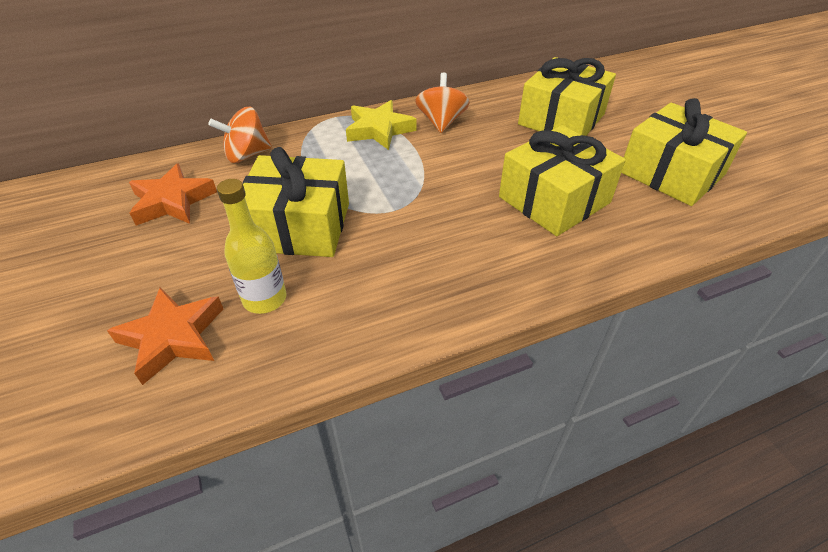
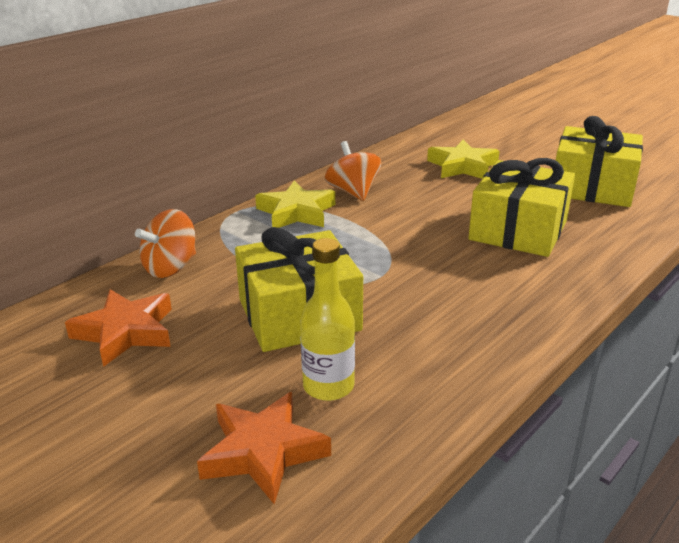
camera: 25 degrees left, 15 degrees down
yellow gift [518,57,616,136] -> yellow star [427,140,500,179]

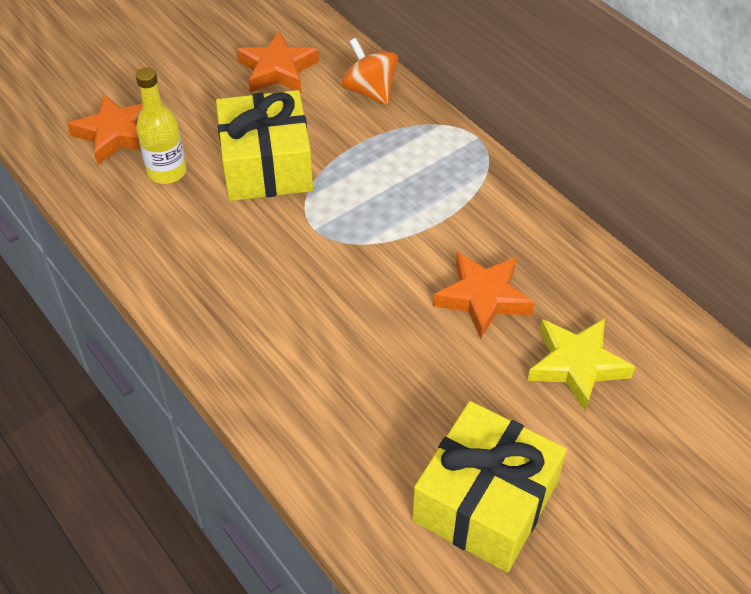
camera: 100 degrees right, 20 degrees up
yellow star [255,181,335,228] -> none
orange spinning top [325,141,381,201] -> none
yellow gift [468,158,575,257] -> none
none -> orange star [433,252,535,339]

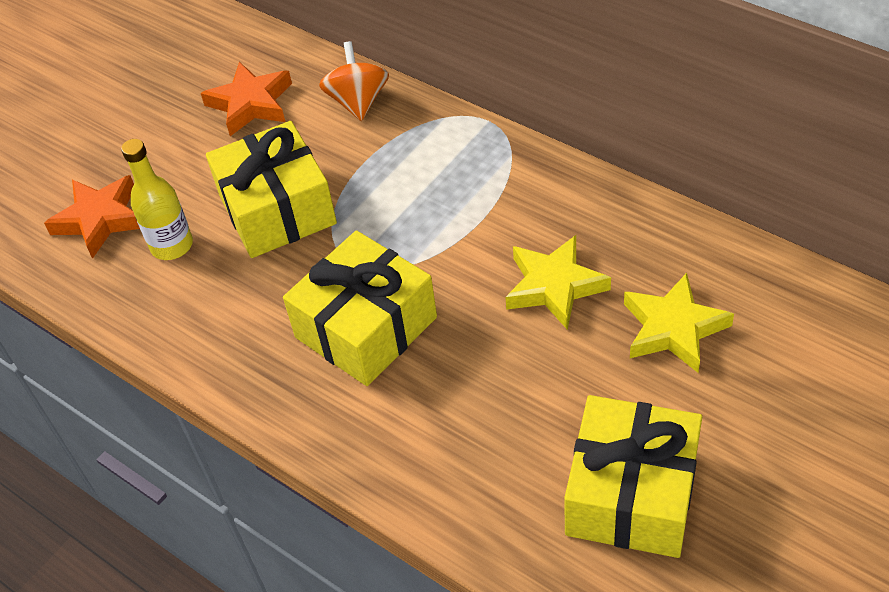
camera: 10 degrees left, 0 degrees up
orange spinning top [341,38,398,105] -> orange spinning top turned 45 degrees clockwise [319,41,389,121]
orange star [433,252,535,339] -> yellow star [505,235,611,330]
none -> yellow gift [283,230,437,386]

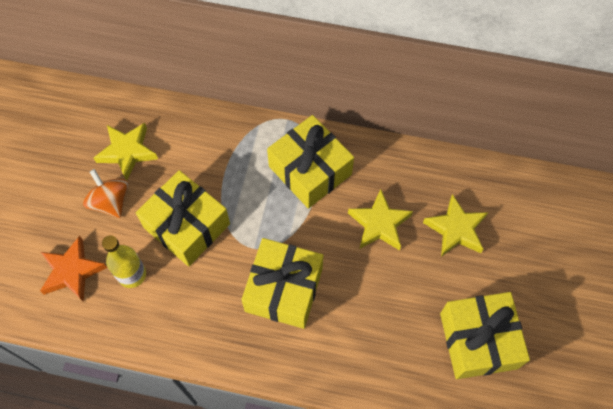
camera: 30 degrees left, 15 degrees up
orange star [201,62,292,136] -> yellow star [94,123,158,180]
orange spinning top [319,41,389,121] -> orange spinning top moved to [83,169,128,218]
none -> yellow gift [267,115,354,209]

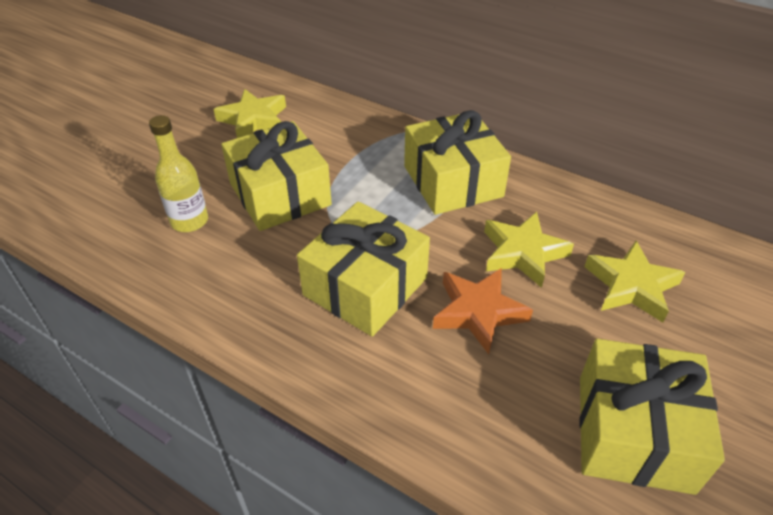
camera: 20 degrees right, 20 degrees down
orange star [40,236,107,302] -> orange star moved to [433,268,533,354]
orange spinning top [83,169,128,218] -> none

